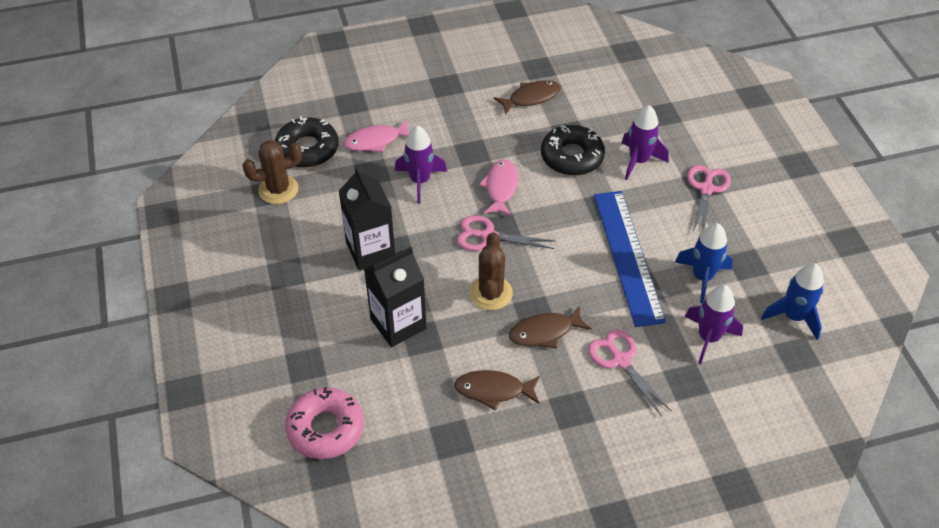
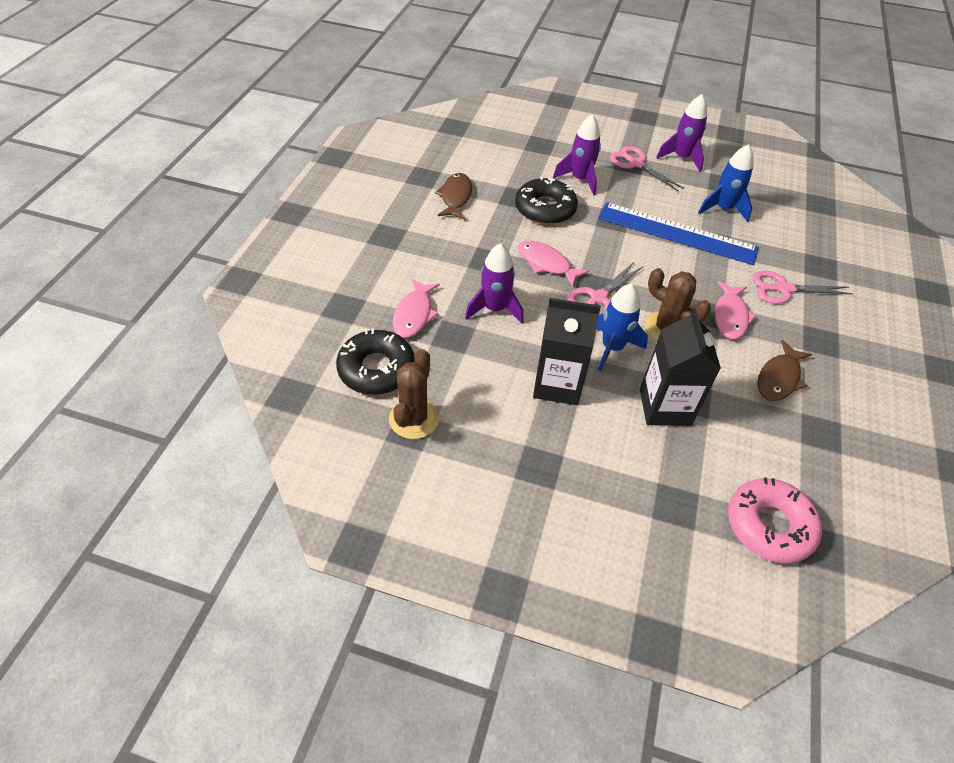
camera: 60 degrees left, 0 degrees up
brown fish [509,305,592,348] -> pink fish [715,281,757,339]
purple rocket [685,285,743,364] -> purple rocket moved to [656,94,707,172]
blue rocket [761,263,824,340] -> blue rocket moved to [596,283,648,371]

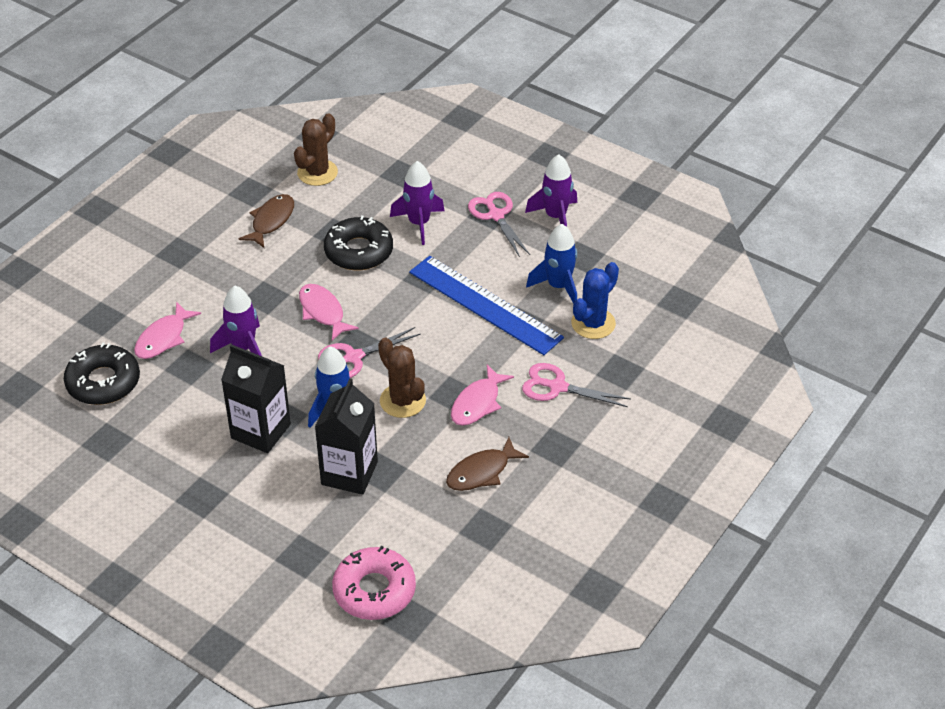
camera: 20 degrees right, 5 degrees down
brown cactus [389,349,439,439] -> brown cactus moved to [294,113,338,186]
none -> blue cactus [571,262,619,339]

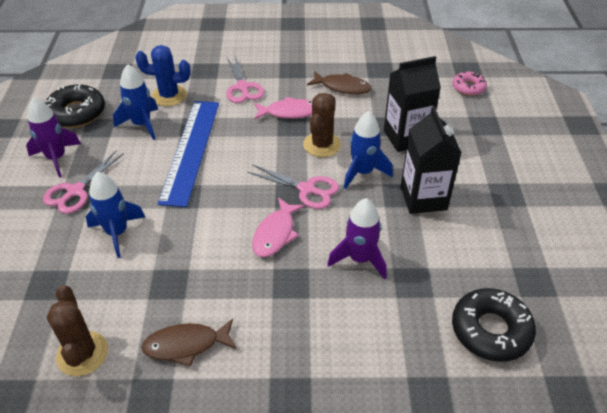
camera: 125 degrees left, 0 degrees up
pink fish [134,302,201,359] -> none
brown cactus [294,113,338,186] -> brown cactus turned 75 degrees clockwise [47,285,108,376]
black donut [324,215,393,271] -> black donut moved to [45,84,105,128]
pink donut [332,546,416,620] -> pink donut [452,72,487,96], size x0.60
purple rocket [390,161,444,245] -> blue rocket [86,172,145,258]

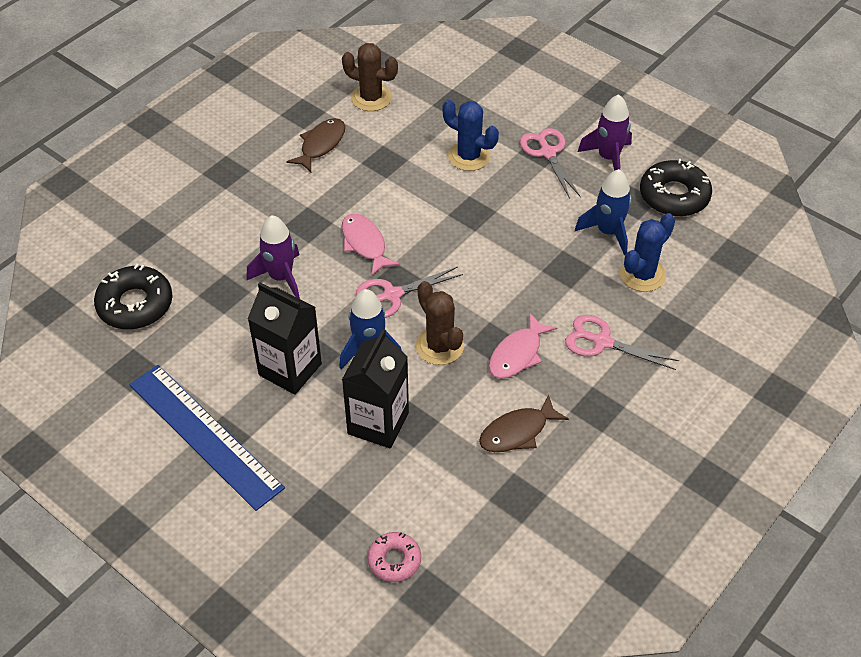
camera: 130 degrees right, 5 degrees up
blue rocket [86,172,145,258] -> blue cactus [442,100,499,171]
blue ruler [158,101,219,207] -> blue ruler moved to [130,365,285,511]

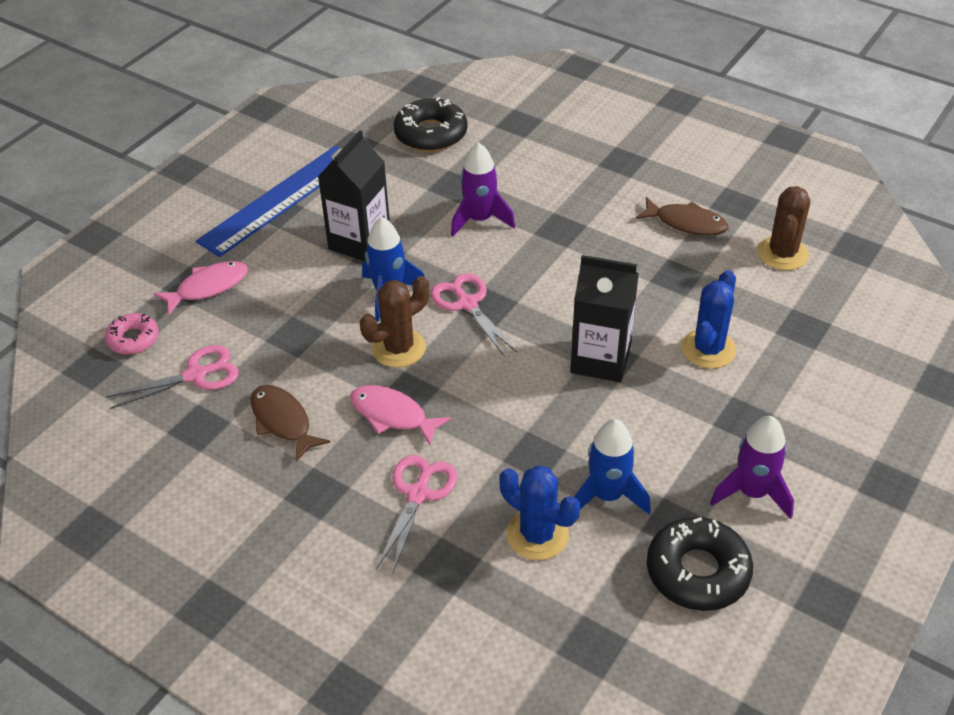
camera: 85 degrees right, 5 degrees down
pink fish [342,213,400,276] -> pink fish moved to [154,261,248,315]
black carton [342,330,409,448] -> black carton moved to [570,255,639,382]
pink scissors [520,128,580,199] -> pink scissors moved to [106,345,239,409]

